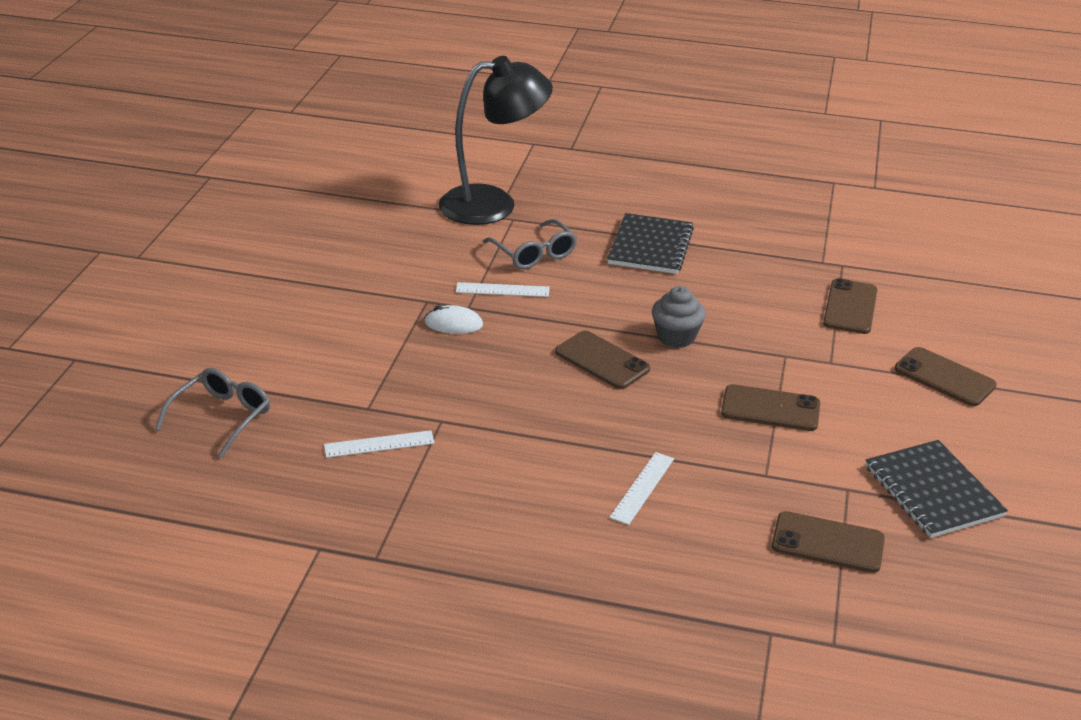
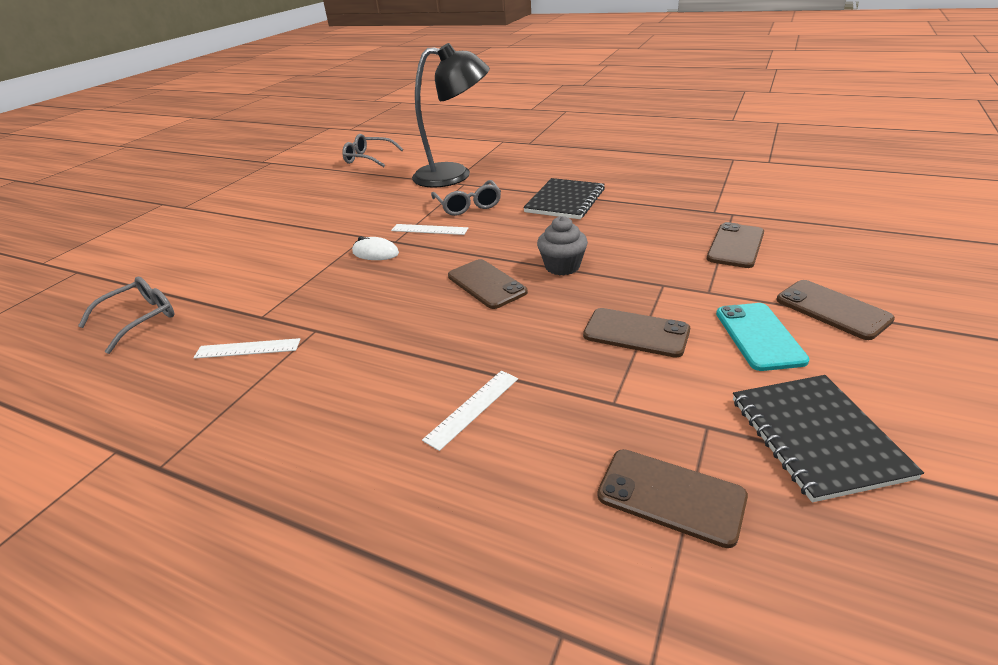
camera: 15 degrees right, 0 degrees up
none -> grey glasses [342,134,403,167]
none -> turquoise phone [716,303,810,371]

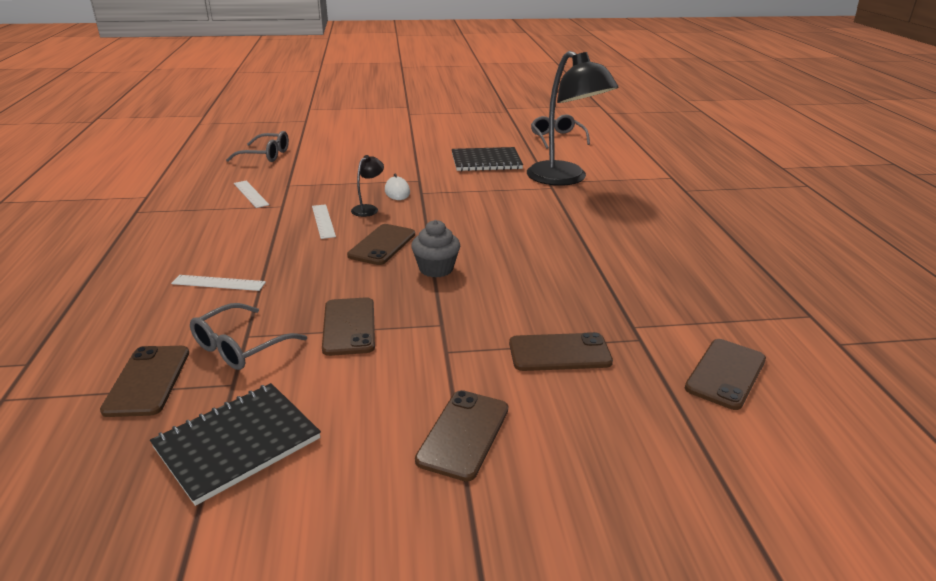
camera: 55 degrees right, 5 degrees down
white ruler [391,224,468,235] -> white ruler moved to [312,204,336,239]
grey glasses [431,180,501,216] -> grey glasses moved to [190,303,307,370]
black notebook [523,178,605,219] -> black notebook moved to [452,147,523,171]
turquoise phone [716,303,810,371] -> none
none -> black lamp [351,155,384,217]
none -> brown phone [685,339,766,410]

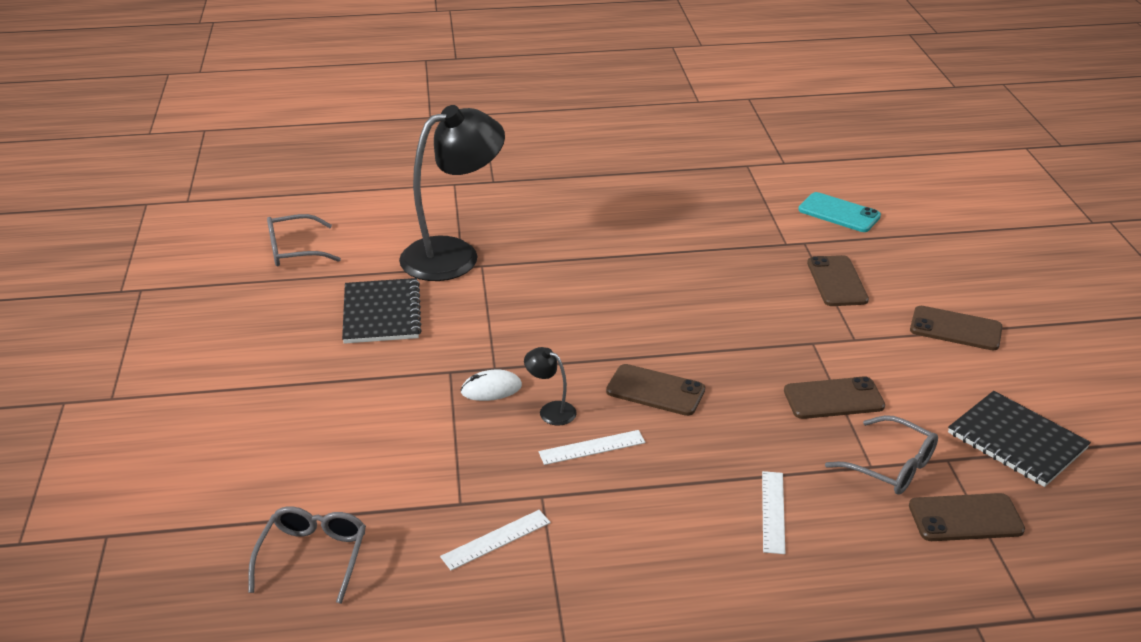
camera: 90 degrees left, 5 degrees up
grey cupcake [411,220,460,278] -> none
brown phone [685,339,766,410] -> turquoise phone [798,192,881,232]

